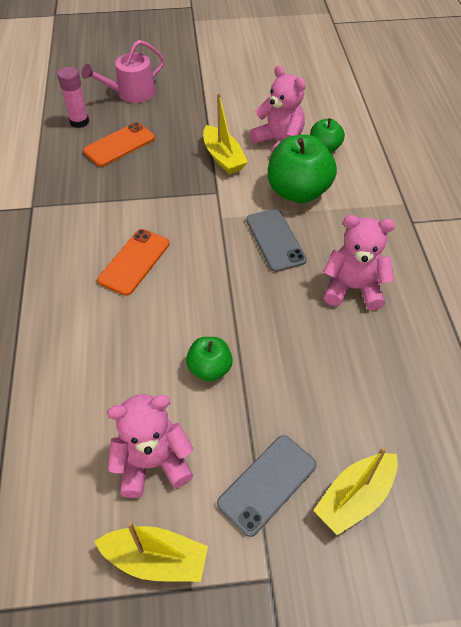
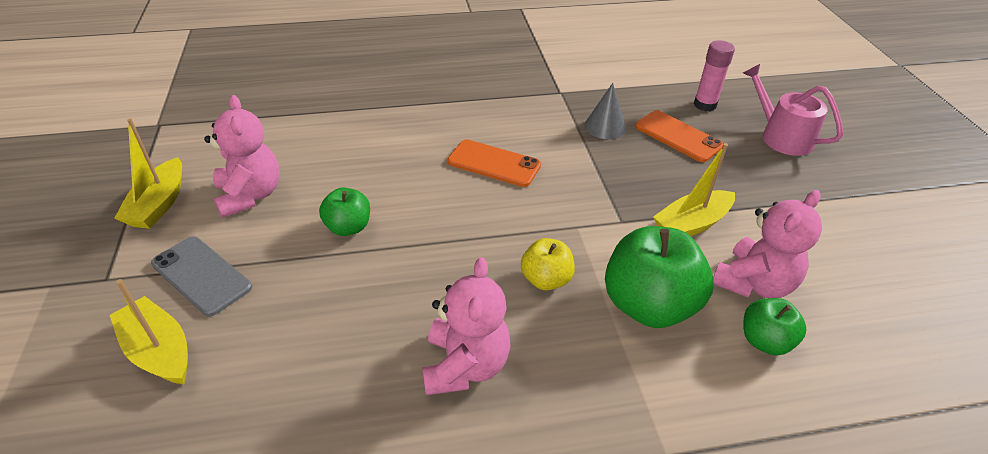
camera: 85 degrees right, 10 degrees down
grey phone [246,209,307,272] -> yellow apple [521,238,575,290]
none -> grey cone [585,83,626,139]

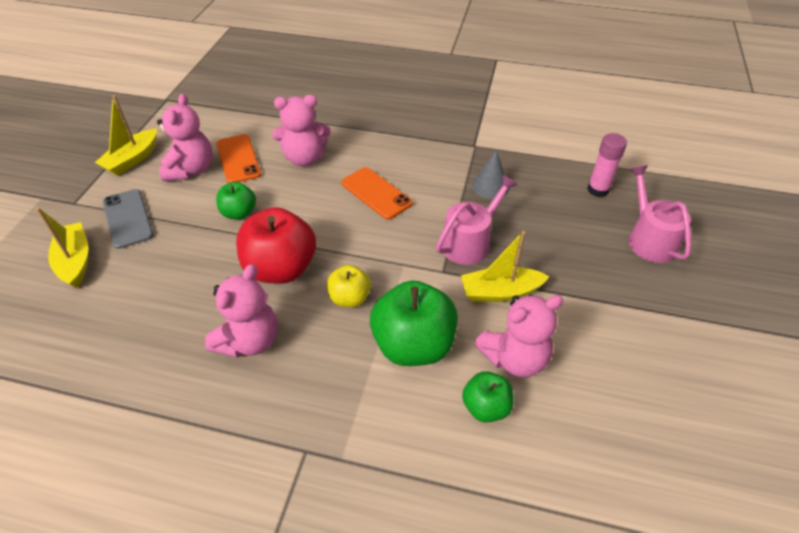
camera: 25 degrees right, 5 degrees up
orange phone [635,110,723,162] -> orange phone moved to [216,134,261,183]
none -> red apple [236,207,316,283]
none -> pink teddy bear [272,95,331,167]
none -> pink watering can [436,175,518,265]

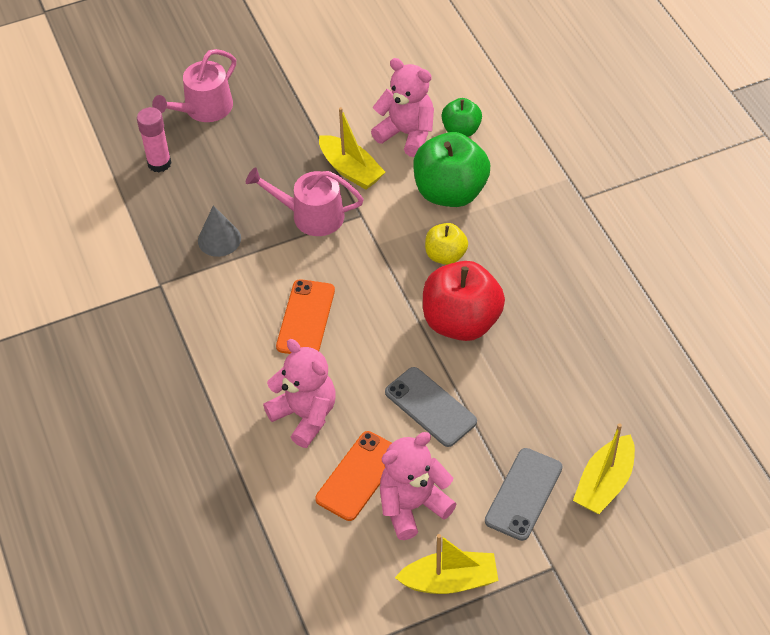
camera: 125 degrees left, 5 degrees up
pink teddy bear [205,264,278,358] -> none
green apple [216,182,256,219] -> grey phone [385,367,477,447]

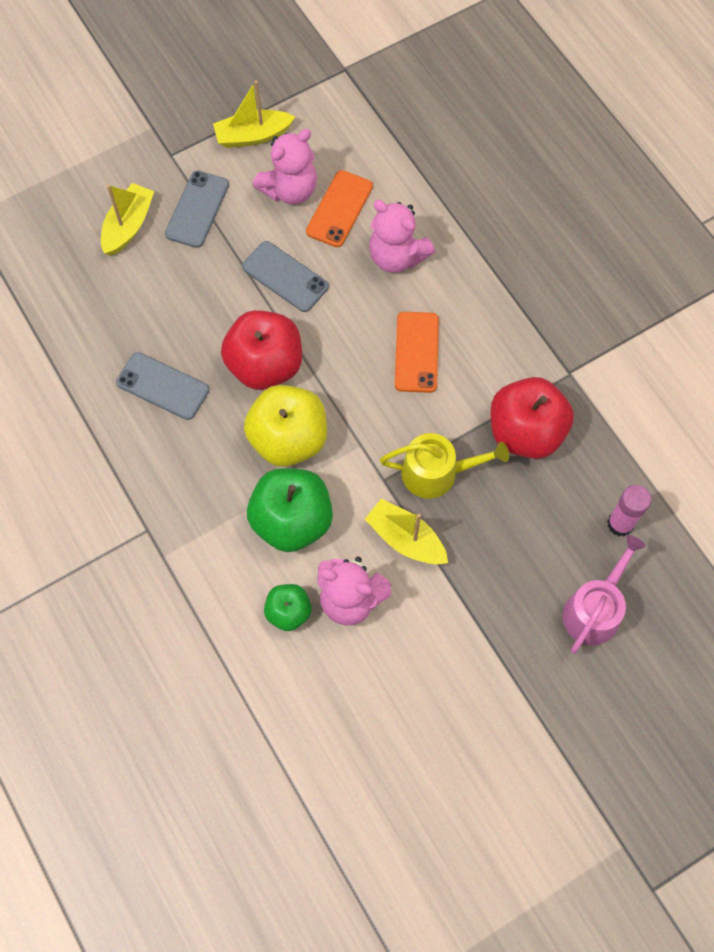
camera: 170 degrees right, 15 degrees up
grey cone [198,205,241,257] -> red apple [490,377,574,459]
pink watering can [246,167,364,236] -> yellow watering can [380,433,509,499]
yellow apple [425,223,468,265] -> yellow apple [244,385,327,467], size x1.83
none -> grey phone [116,352,209,420]

